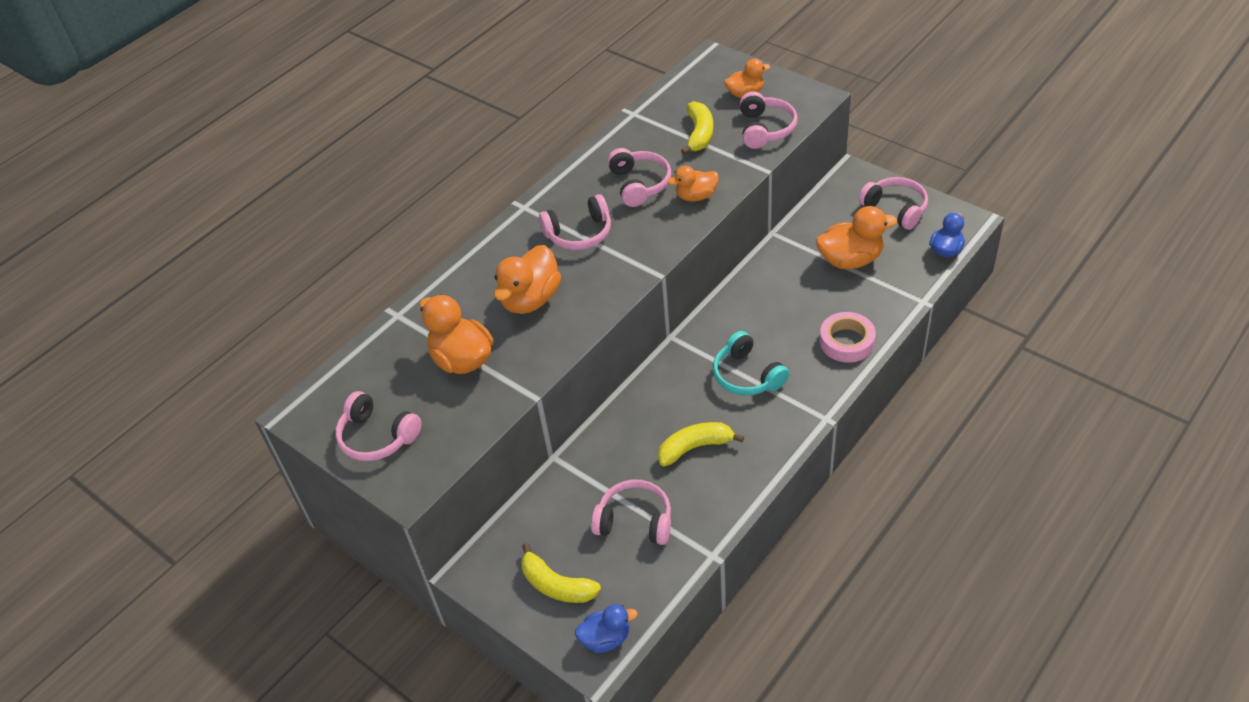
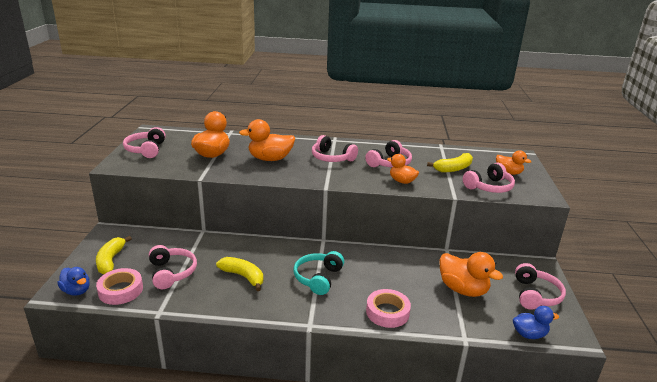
camera: 50 degrees right, 20 degrees down
none -> pink tape [96,268,143,305]

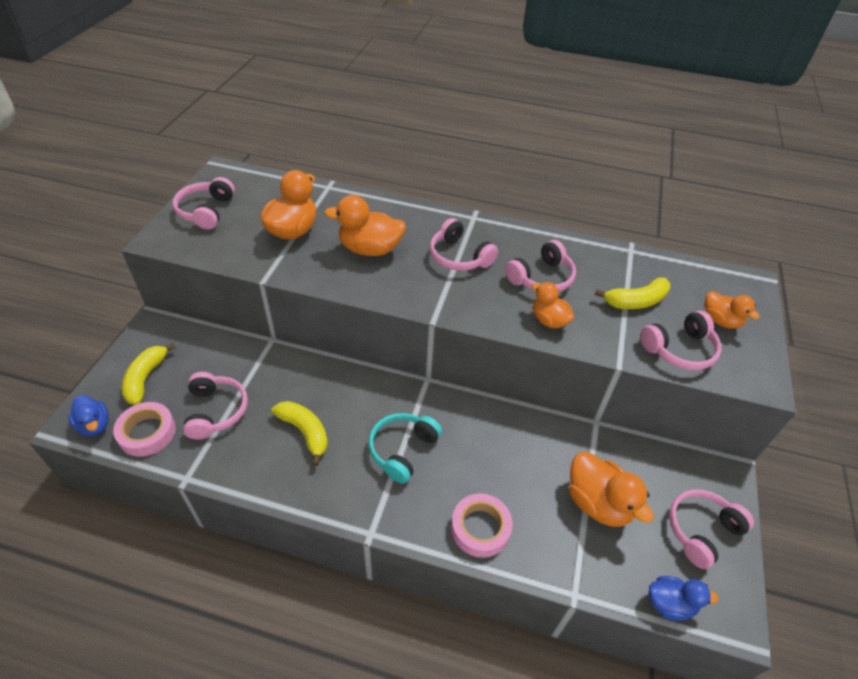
camera: 10 degrees right, 20 degrees up
pink headphones [515,263,566,310] -> pink headphones turned 150 degrees counterclockwise [669,489,754,569]

